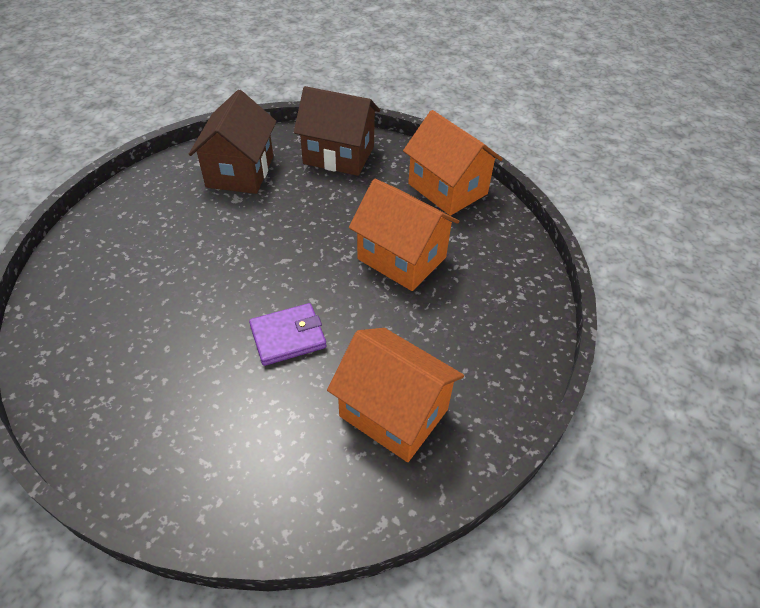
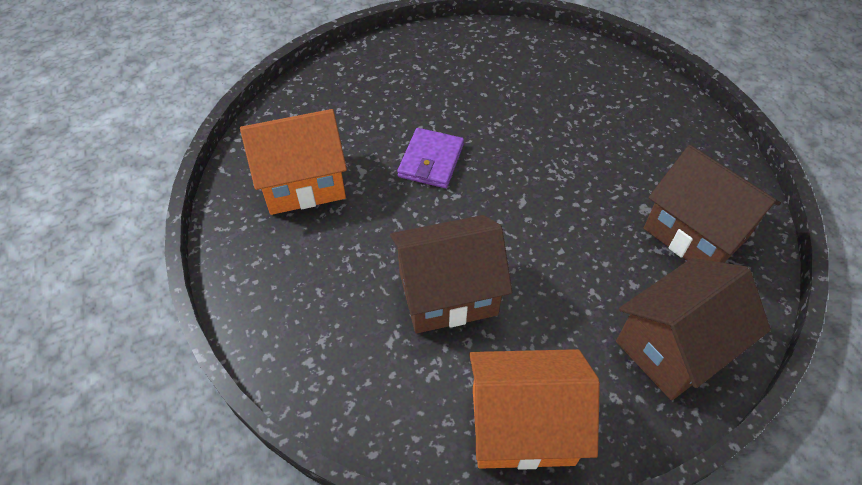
camera: 130 degrees right, 5 degrees up
orange house [349,179,460,291] -> brown house [390,215,512,333]

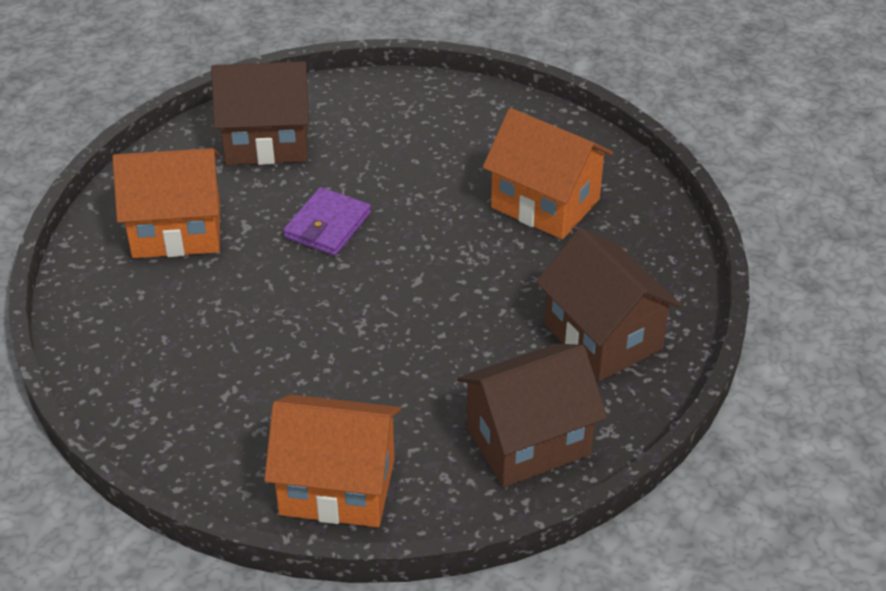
camera: 10 degrees right, 10 degrees down
brown house [390,215,512,333] -> brown house moved to [211,61,309,165]
none -> orange house [483,108,613,239]

